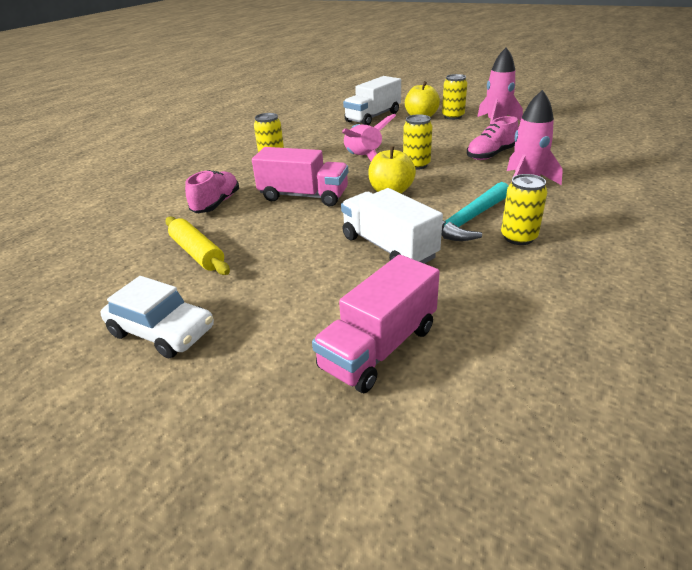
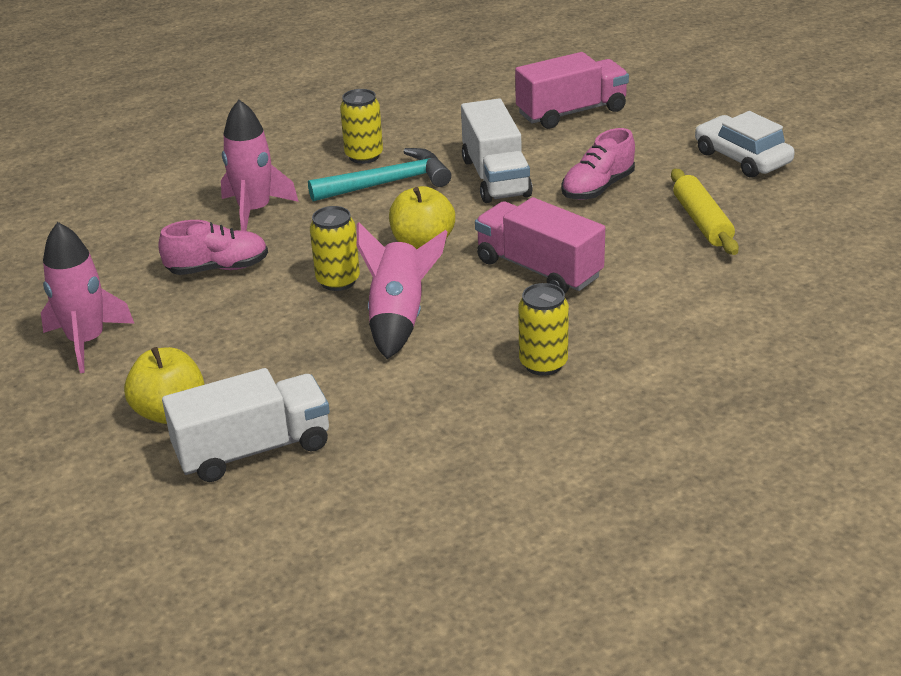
camera: 155 degrees left, 0 degrees up
pink shoe [185,170,239,213] -> pink shoe moved to [562,128,635,200]
yellow can [442,74,467,120] -> none

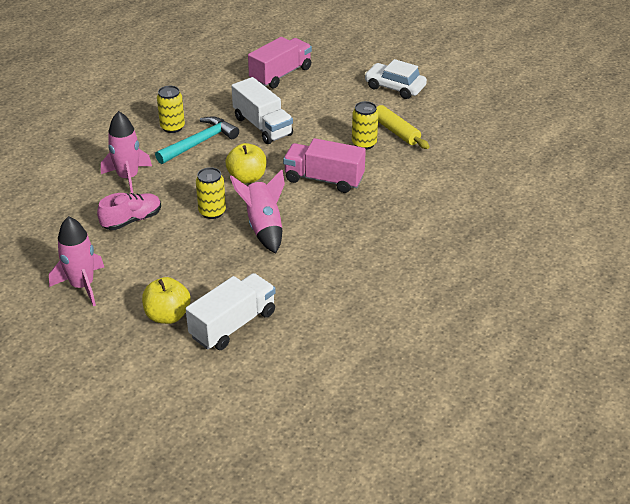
camera: 25 degrees left, 5 degrees up
yellow can [518,283,569,376] -> yellow can moved to [352,101,378,150]
pink shoe [562,128,635,200] -> none

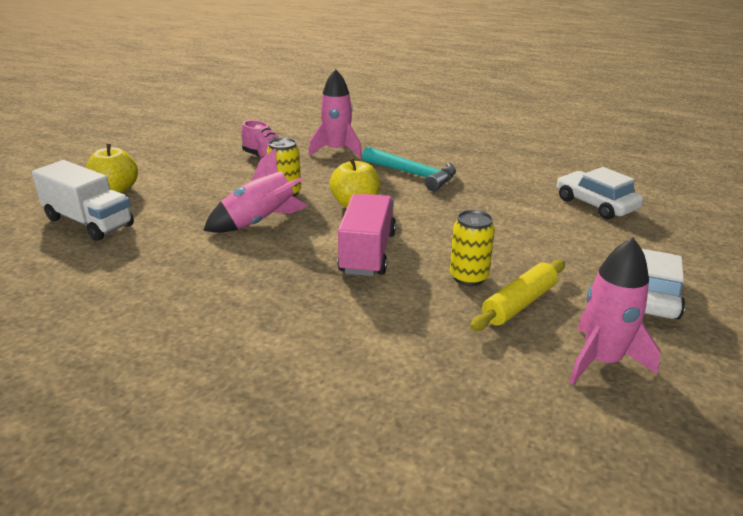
camera: 80 degrees right, 10 degrees down
pink rocket [49,216,104,306] -> pink rocket moved to [569,238,660,385]
yellow can [157,86,185,133] -> none
white truck [232,77,293,144] -> none
pink truck [248,37,312,88] -> white car [557,167,643,220]

